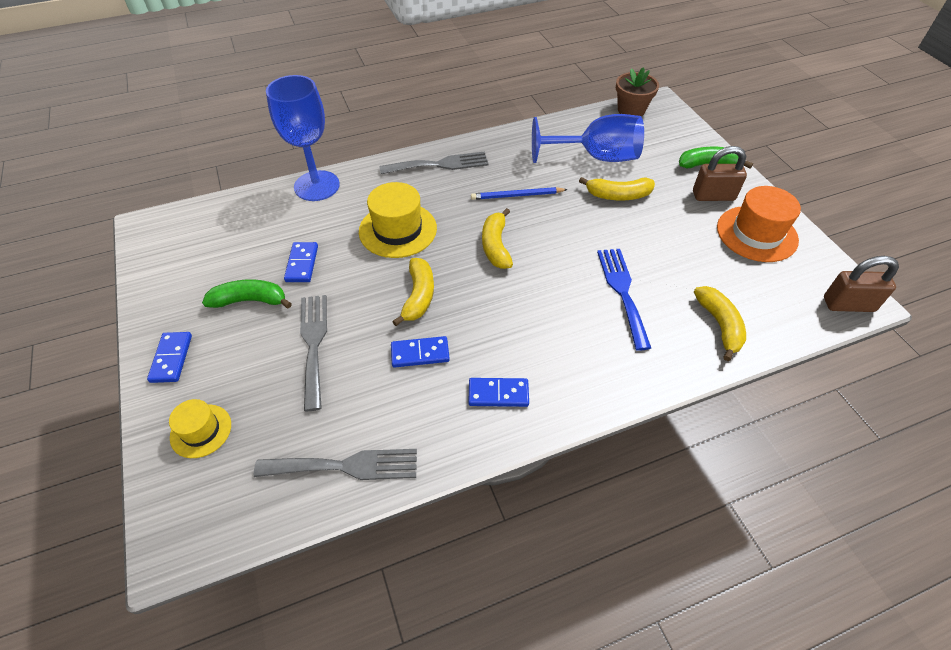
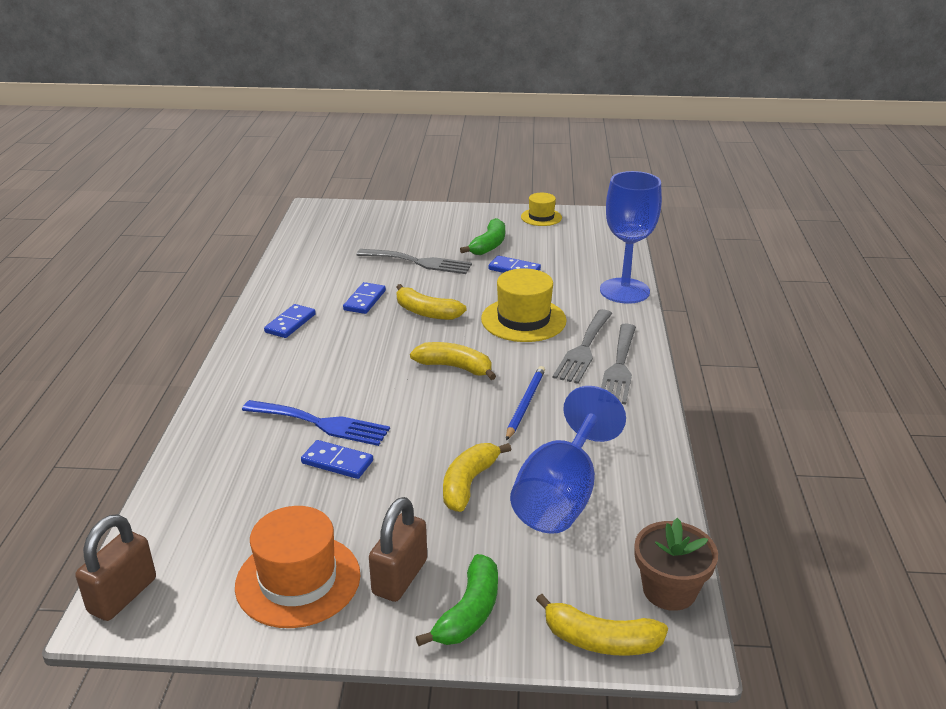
camera: 115 degrees right, 20 degrees down
blue domino [147,332,192,383] -> blue domino moved to [301,440,373,479]
yellow hat [169,399,231,458] -> yellow hat moved to [521,193,562,226]
grey fork [254,449,417,480] -> grey fork moved to [553,309,613,384]
yellow banana [694,286,746,361] -> yellow banana moved to [536,594,668,656]

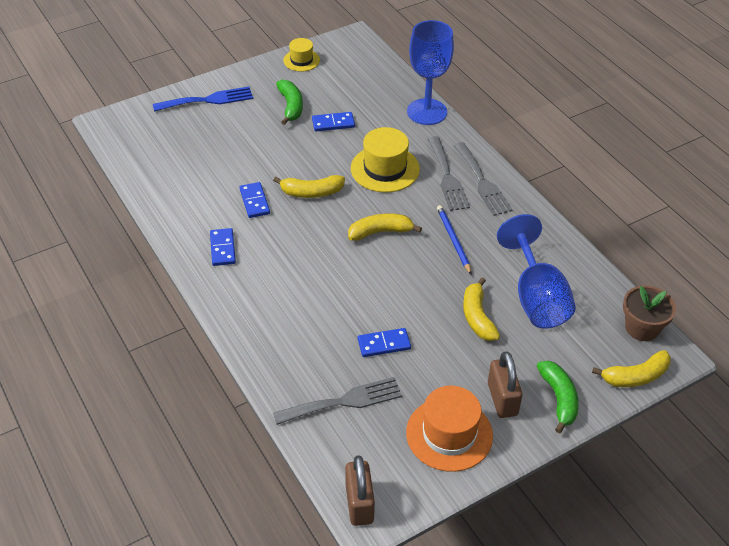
camera: 35 degrees left, 15 degrees up
blue fork [242,400,390,446] -> blue fork moved to [153,86,253,112]
grey fork [356,249,472,274] -> grey fork moved to [273,377,402,425]

